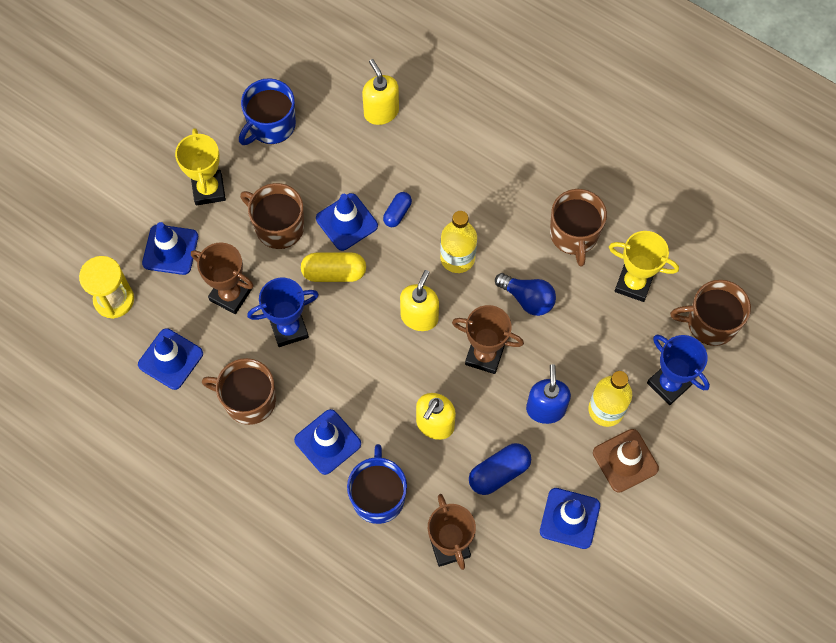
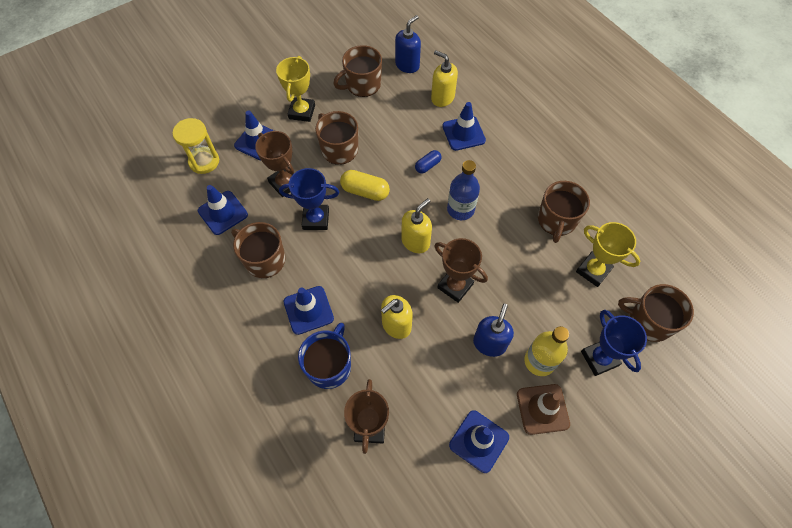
camera: 20 degrees right, 5 degrees down
blue mug [239,78,296,145] -> brown mug [333,45,382,97]
blue traffic cone [316,193,378,251] -> blue traffic cone moved to [442,102,486,151]
yellow soap dispenser [362,59,399,125] -> yellow soap dispenser turned 45 degrees counterclockwise [431,50,458,107]
yellow bottle [440,211,477,273] -> blue bottle [447,160,480,220]
blue capsule [469,443,531,495] -> none
blue light bulb [495,273,556,316] -> none
none -> blue soap dispenser [395,15,421,73]

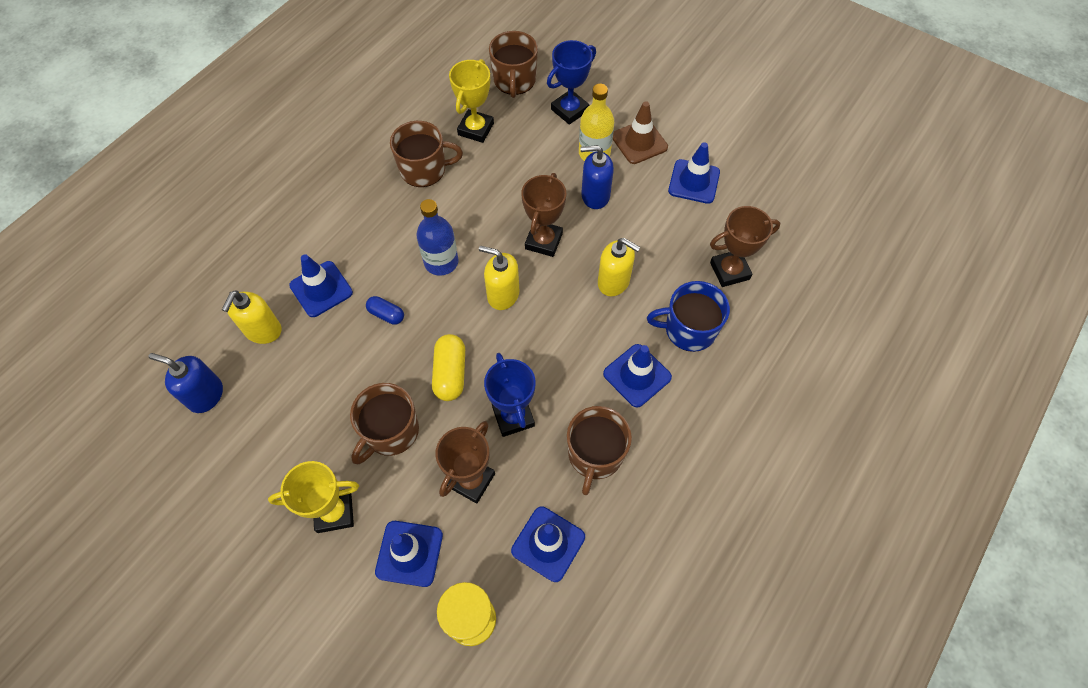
camera: 110 degrees left, 0 degrees up
brown mug [333,45,382,97] -> none

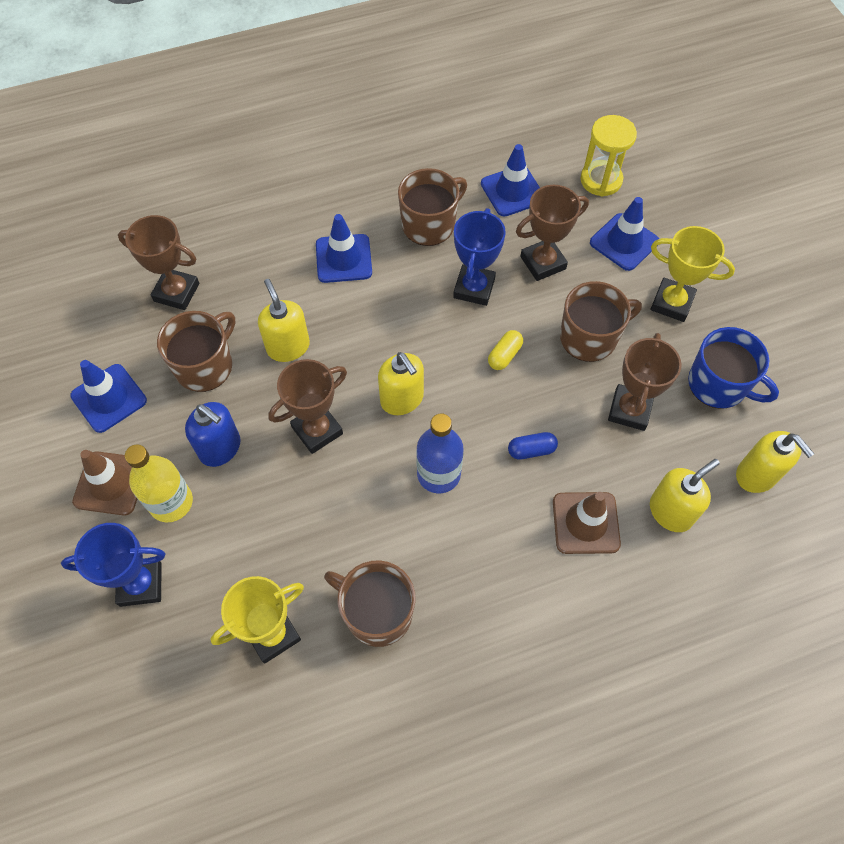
camera: 145 degrees left, 0 degrees up
blue soap dispenser [148,353,223,413] -> yellow soap dispenser [736,431,814,493]
blue traffic cone [289,254,353,317] -> brown traffic cone [553,492,621,554]
blue capsule [366,296,404,325] -> blue capsule turned 75 degrees counterclockwise [508,432,558,460]
yellow capsule [432,334,465,401] -> yellow capsule [488,330,523,370], size x0.62
brown mug [489,31,538,98] -> brown mug moved to [157,311,235,392]
blue mug [647,281,730,352] -> blue mug moved to [688,327,779,409]
none -> brown trophy [608,333,682,431]

